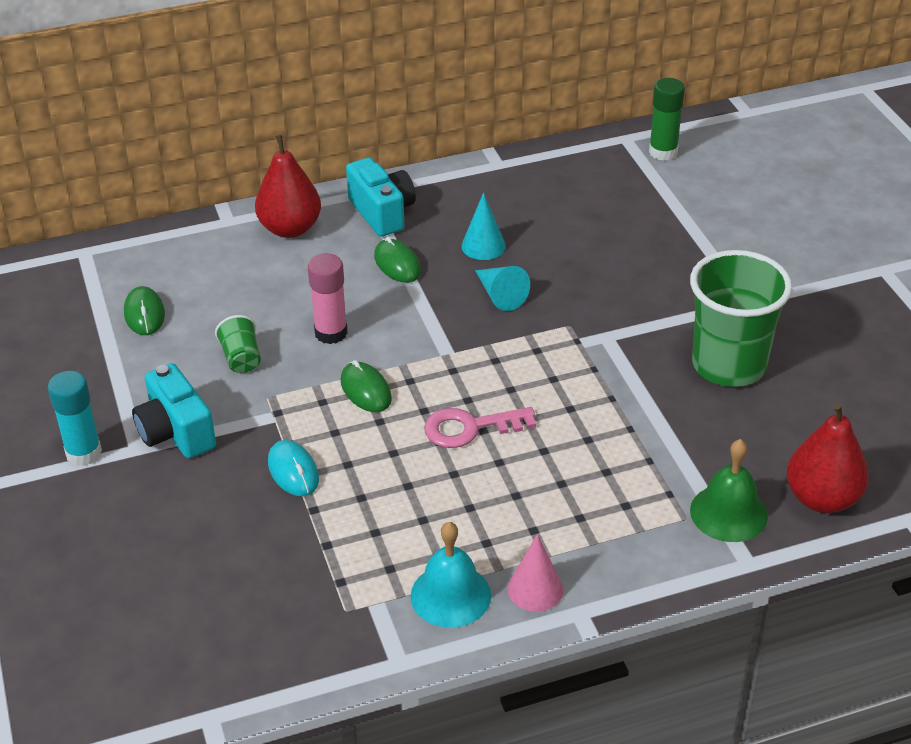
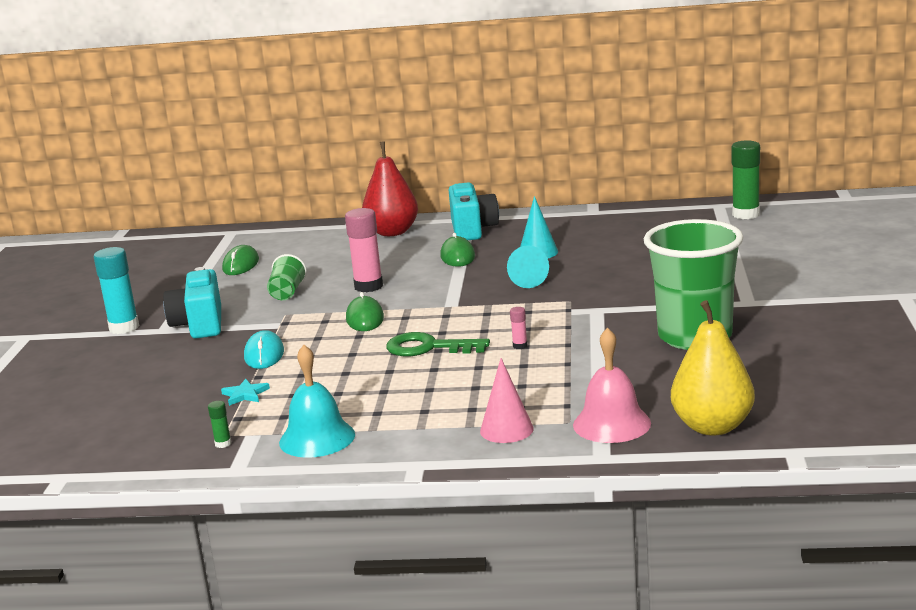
camera: 25 degrees right, 20 degrees down
pink key [424,407,536,448] -> green key [386,332,490,357]
pink cone [508,534,563,612] -> pink cone moved to [480,358,534,443]
green bell [690,439,768,542] -> pink bell [573,327,651,443]
red pear [786,403,869,513] -> yellow pear [671,300,755,436]
none -> green glue stick [208,401,231,448]
none -> turquoise star [221,379,270,406]
none -> pink glue stick [510,307,527,349]

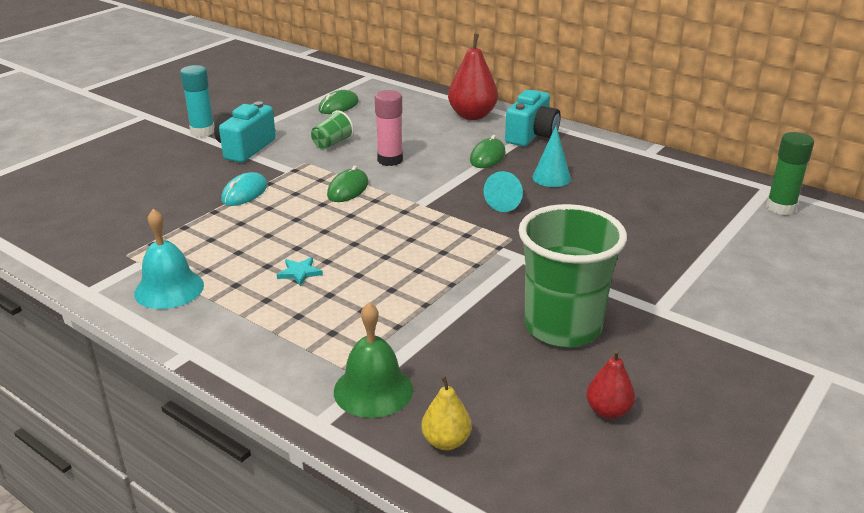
camera: 30 degrees right, 10 degrees up
green glue stick [208,401,231,448] -> none
turquoise star [221,379,270,406] -> turquoise star moved to [277,257,323,286]
green key [386,332,490,357] -> none
pink cone [480,358,534,443] -> none
pink glue stick [510,307,527,349] -> none
pink bell [573,327,651,443] -> green bell [334,302,413,418]
yellow pear [671,300,755,436] -> yellow pear [422,376,472,450], size x0.56
none -> red pear [586,350,635,419]

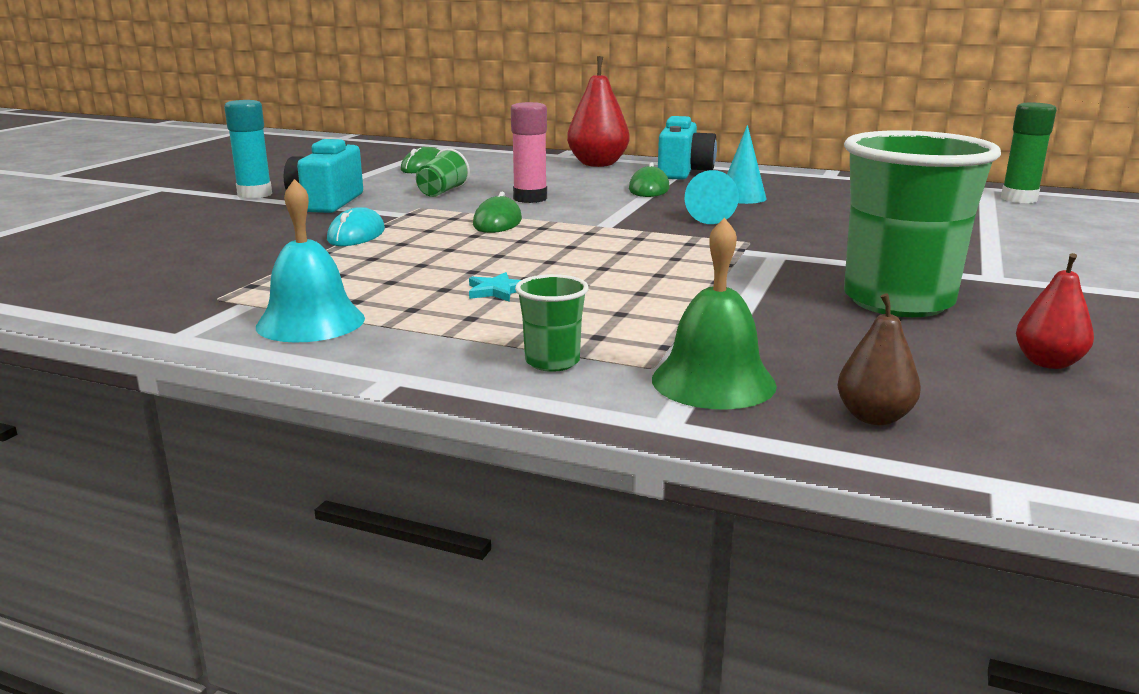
camera: 15 degrees left, 10 degrees down
yellow pear [422,376,472,450] -> brown pear [837,293,921,425]
none -> green cup [515,274,589,372]

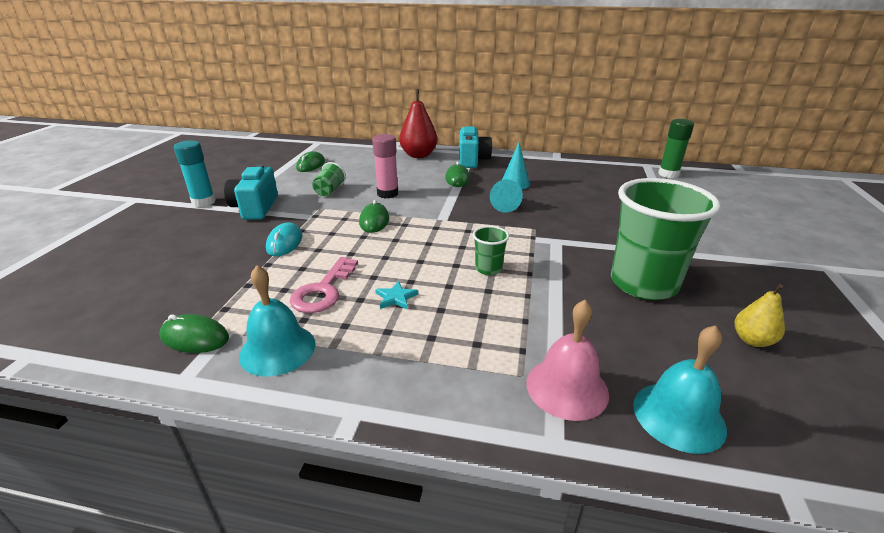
camera: 10 degrees left, 10 degrees up
green cup [515,274,589,372] -> green cup moved to [473,226,509,275]
green bell [652,217,777,410] -> pink bell [526,300,609,421]
brown pear [837,293,921,425] -> turquoise bell [633,325,727,454]
red pear [1016,253,1094,369] -> yellow pear [735,284,785,347]
none -> green mouse [159,314,229,353]
none -> pink key [289,257,358,313]

